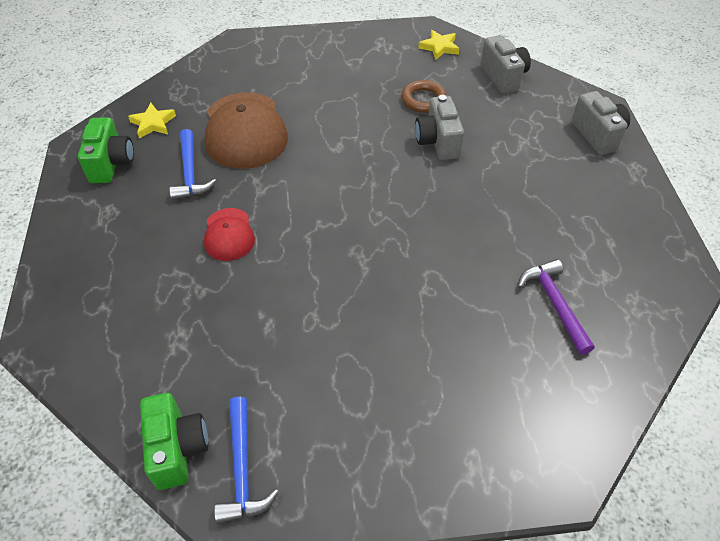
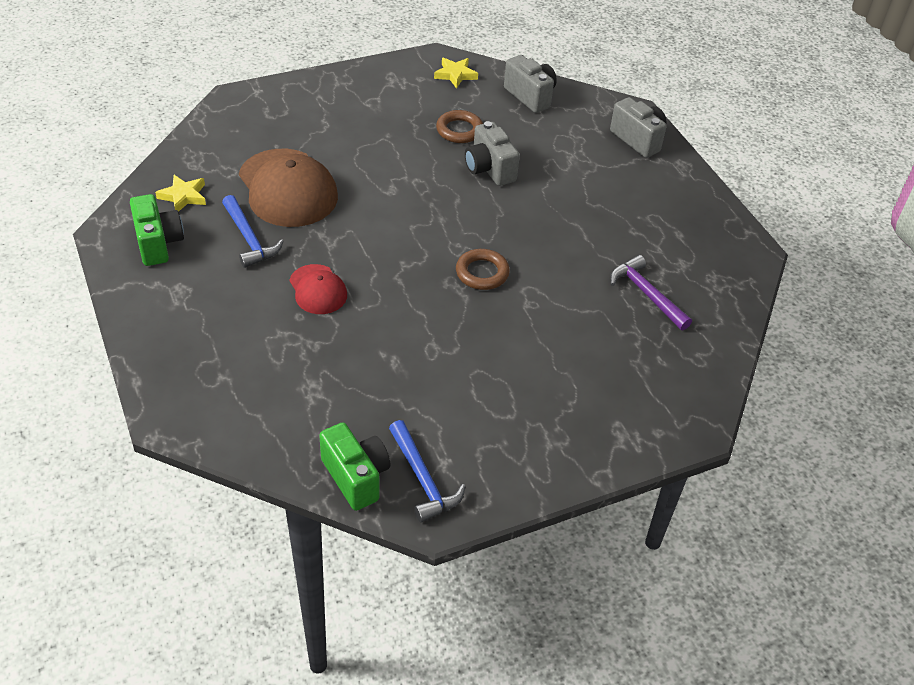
camera: 20 degrees left, 5 degrees down
none -> brown ring [456,249,510,290]

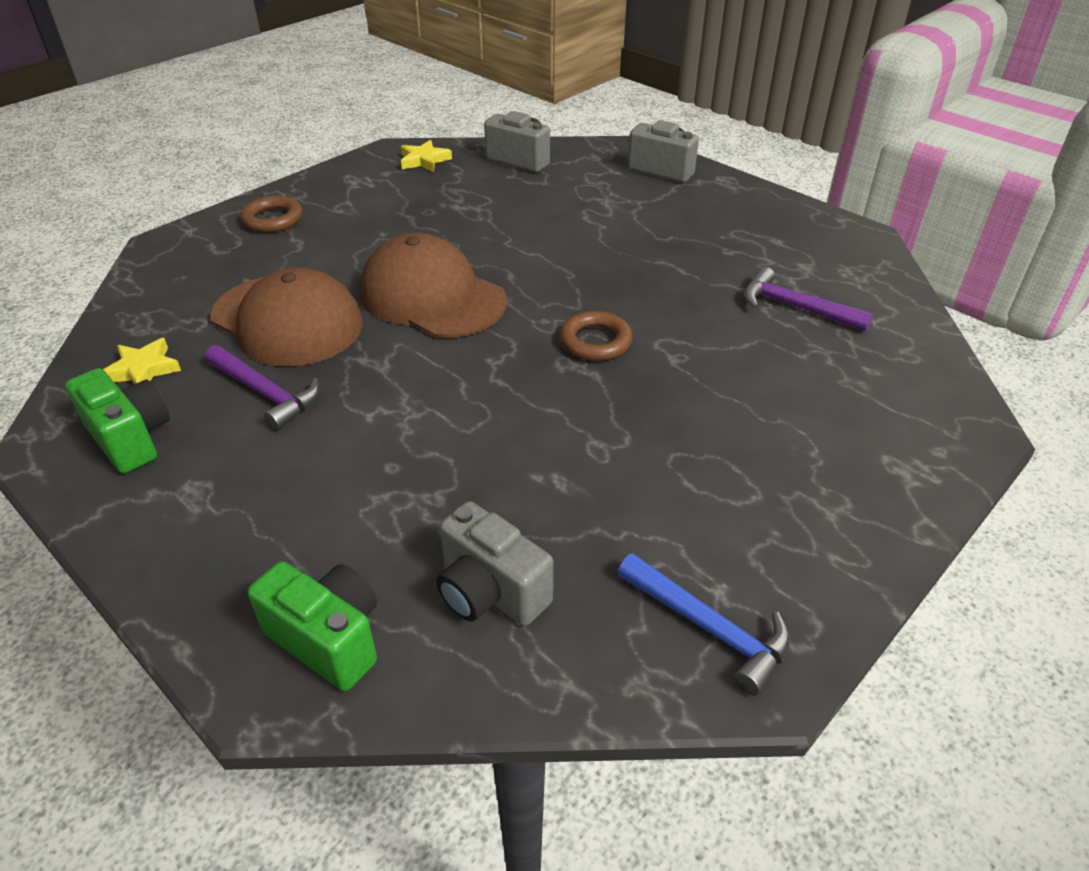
camera: 20 degrees left, 5 degrees down
blue hammer [222,195,284,268] -> purple hammer [205,345,320,431]
red cap [289,264,347,314] -> none
green camera [319,422,391,511] -> green camera moved to [248,561,377,691]
brown ring [436,110,483,143] -> brown ring moved to [241,196,303,233]
grey camera [465,121,520,186] -> grey camera moved to [436,501,553,626]
none -> brown cap [359,233,507,338]

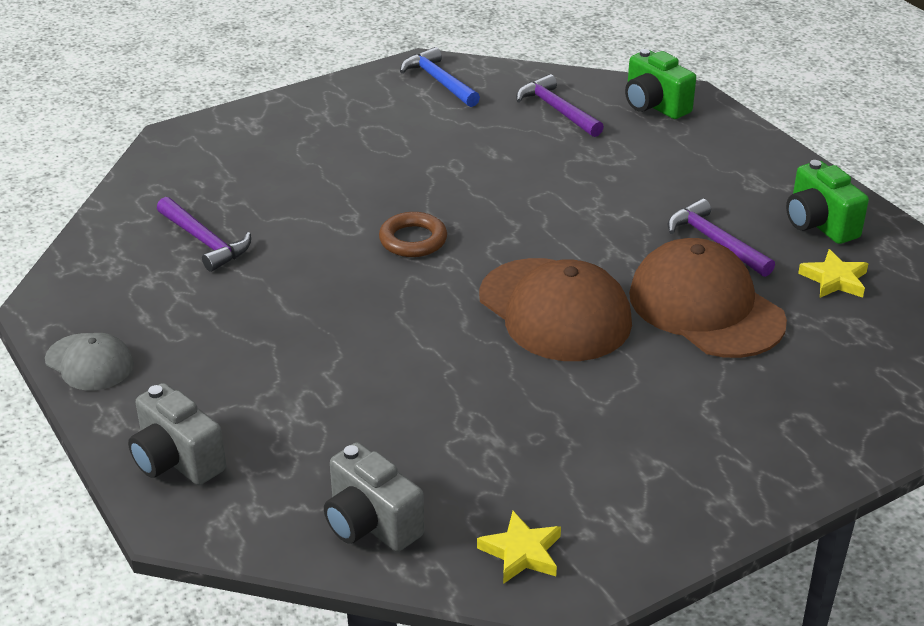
camera: 165 degrees left, 5 degrees down
brown ring [241,196,303,233] -> none
grey camera [436,501,553,626] -> purple hammer [516,74,604,137]
none -> grey cap [45,333,134,390]

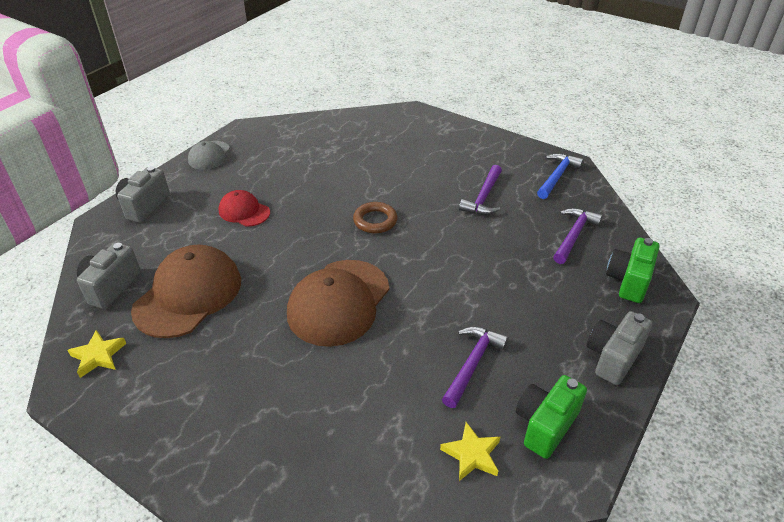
camera: 65 degrees right, 5 degrees up
purple hammer [157,197,251,272] -> purple hammer moved to [459,165,502,215]
brown cap [629,238,787,358] -> brown cap moved to [131,245,241,338]
none -> red cap [219,190,270,227]
none -> grey camera [587,311,653,385]

